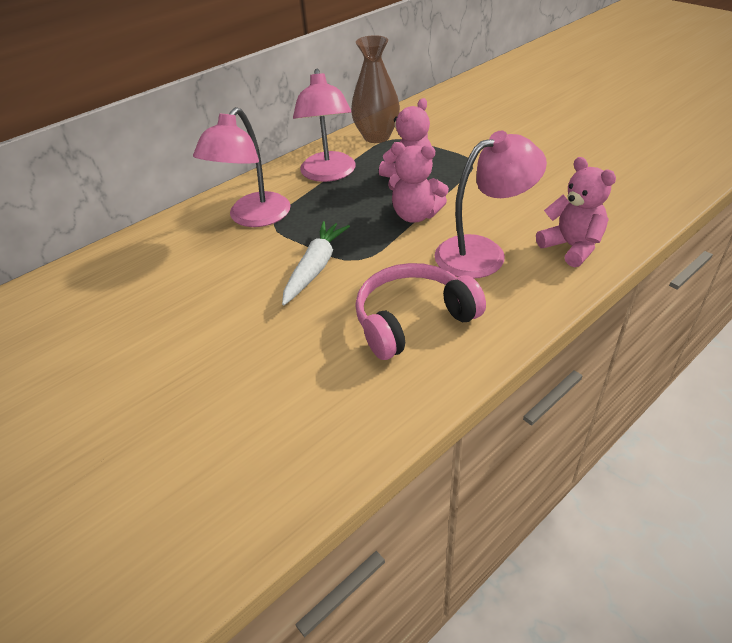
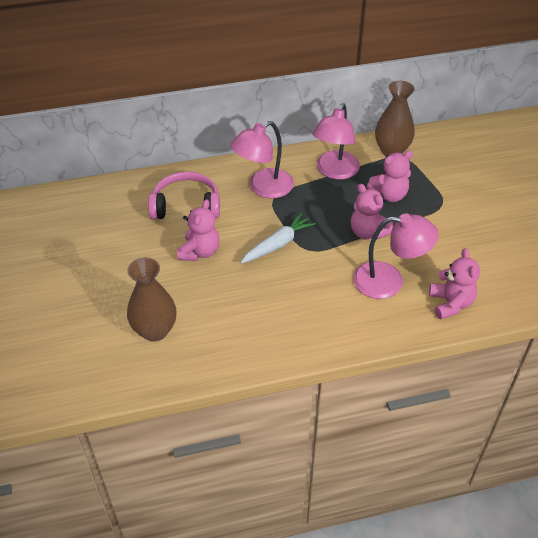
camera: 25 degrees right, 5 degrees up
pink headphones [355,263,486,360] -> pink headphones moved to [148,172,220,219]
none -> brown vase [127,257,176,342]
none -> pink teddy bear [177,199,220,261]

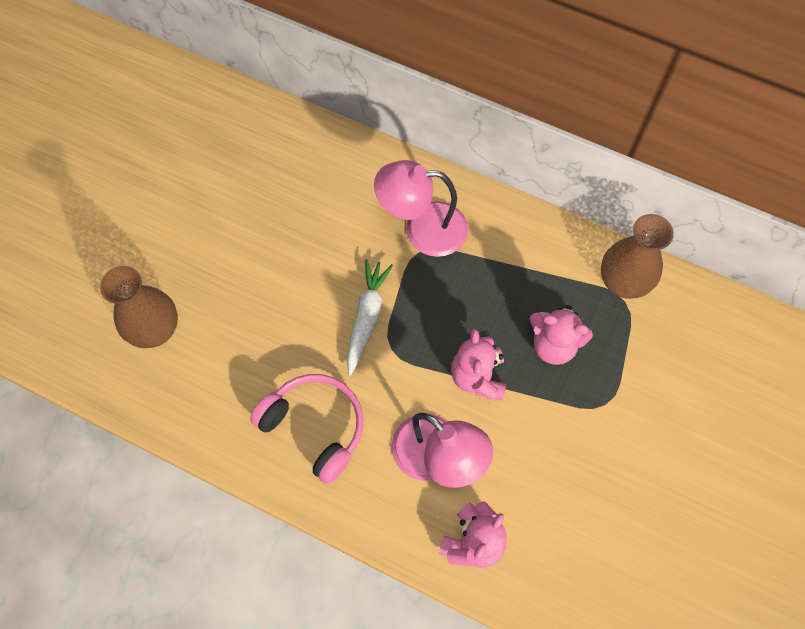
camera: 40 degrees right, 20 degrees up
pink headphones [148,172,220,219] -> pink headphones moved to [250,374,364,484]
pink teddy bear [177,199,220,261] -> none
white carrot [240,213,316,264] -> white carrot turned 75 degrees counterclockwise [347,259,393,376]
pink lamp [313,103,360,180] -> none

